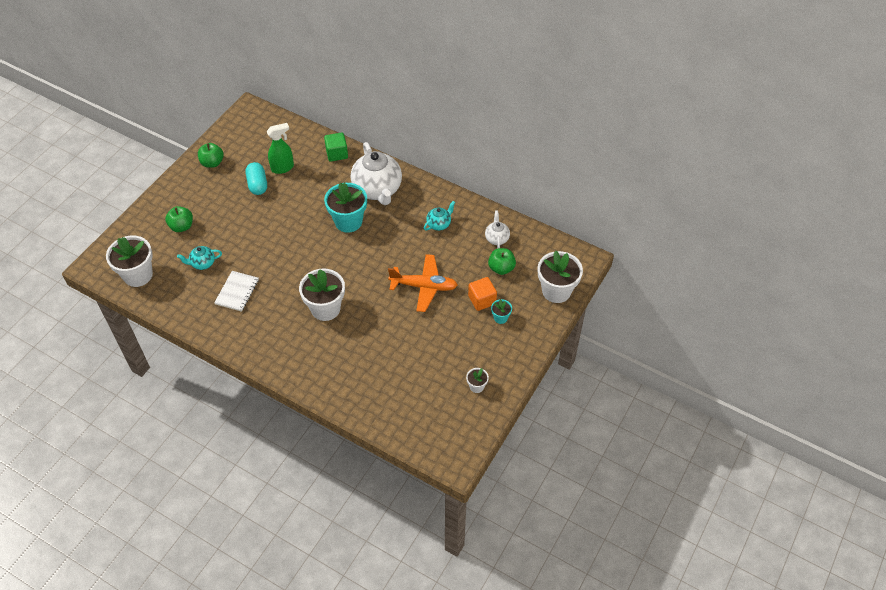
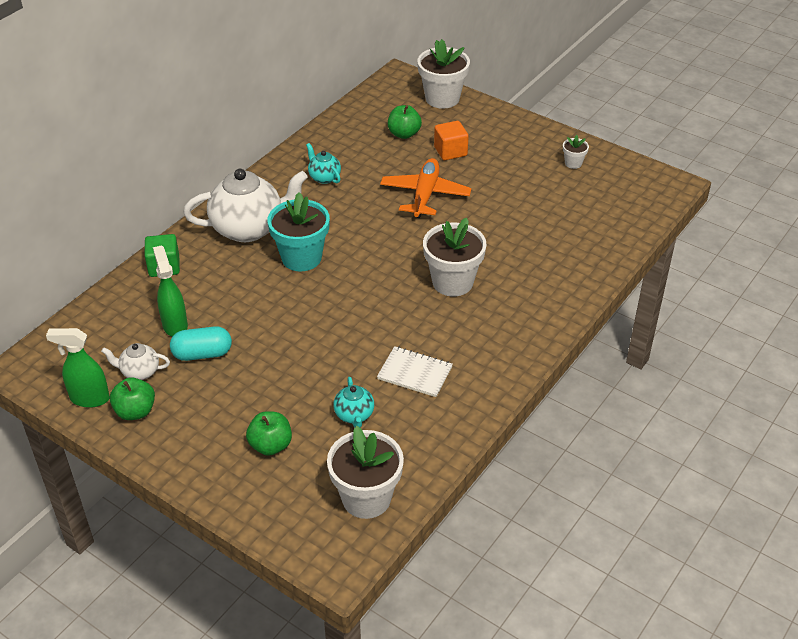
camera: 85 degrees left, 10 degrees down
white teapot [485,211,510,249] -> white teapot moved to [101,343,170,380]
turquoise flower pot [491,299,512,324] -> none
none -> green spray bottle [46,328,110,408]

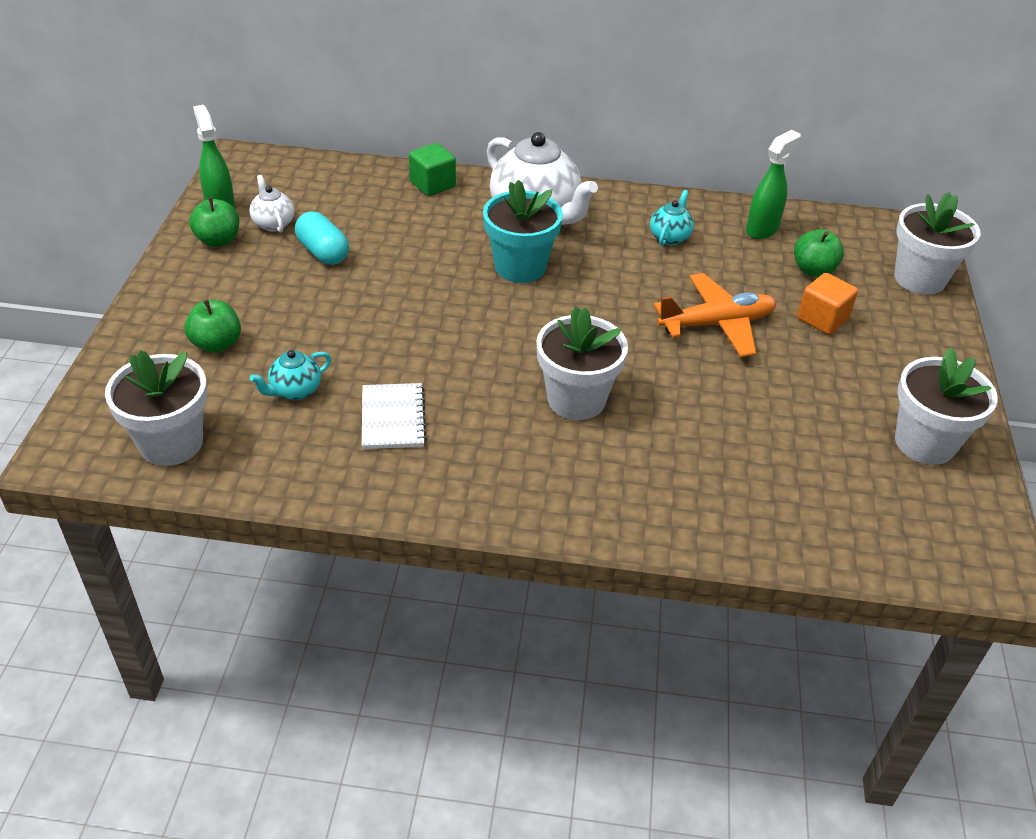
camera: 60 degrees right, 0 degrees up
green spray bottle [153,245,188,337] -> green spray bottle moved to [746,130,801,239]
white flower pot [563,135,589,169] -> white flower pot [895,347,998,465], size x2.13

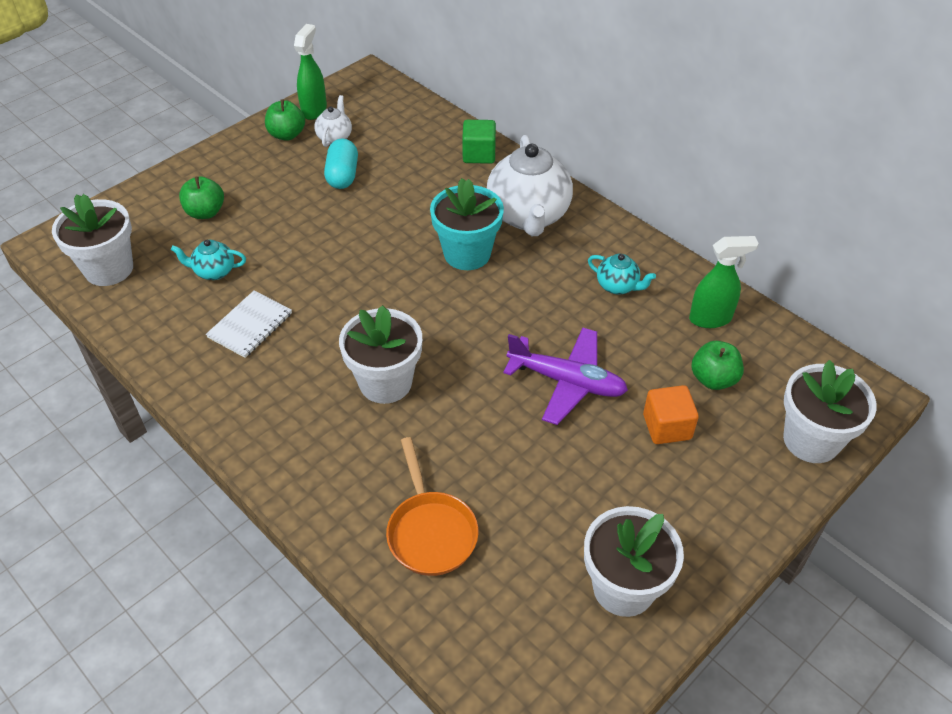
camera: 40 degrees right, 5 degrees up
turquoise teapot [650,190,694,246] -> turquoise teapot turned 60 degrees clockwise [588,254,656,294]
orange plane [654,273,777,357] -> purple plane [503,328,628,425]
none -> orange pan [386,437,478,576]

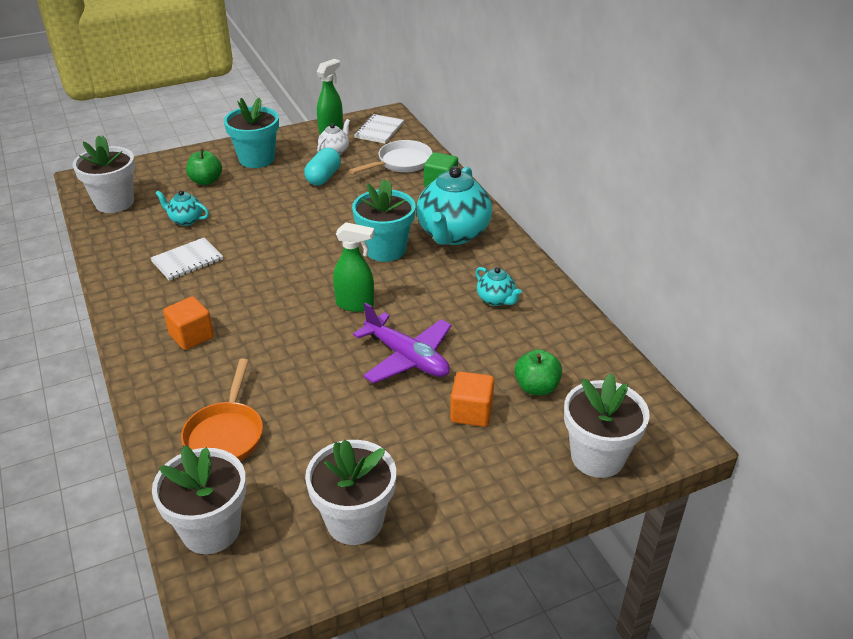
camera: 20 degrees right, 10 degrees down
green apple [265,100,305,141] -> none
white flower pot [339,305,422,404] -> white flower pot moved to [152,446,246,554]
white teapot [487,135,573,236] -> turquoise teapot [417,166,492,245]
green spray bottle [689,236,759,328] -> green spray bottle moved to [333,222,374,312]
none -> orange cube [163,296,214,350]
none -> turquoise flower pot [224,98,279,168]
none -> white pan [349,140,432,174]
none -> white notebook [354,114,404,144]

